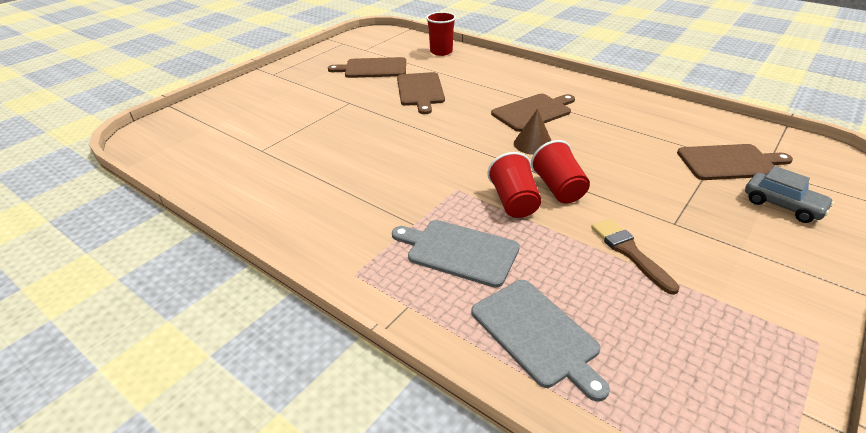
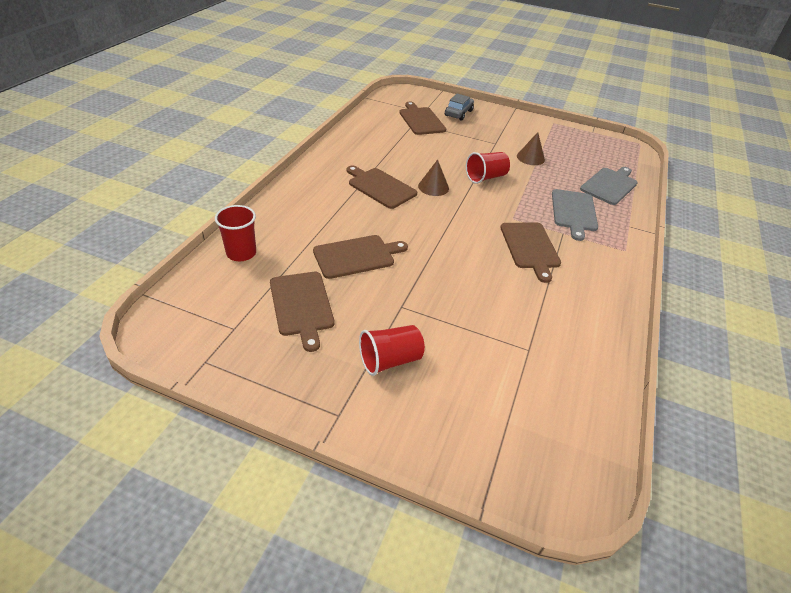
camera: 110 degrees left, 5 degrees up
red cup [487,152,541,218] -> red cup moved to [359,325,425,376]
brown brush [591,219,680,295] -> brown cone [517,132,545,165]
none -> brown cutting board [500,223,561,283]

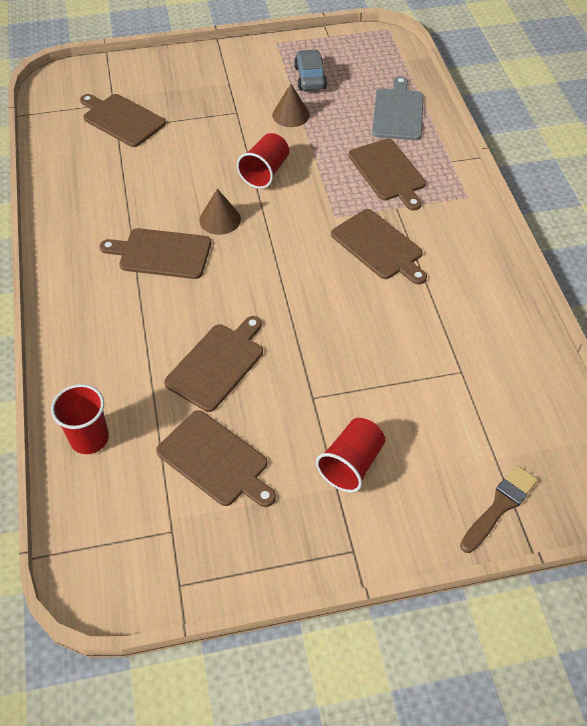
camera: 30 degrees left, 10 degrees up
grey car [445,94,474,121] -> grey car moved to [294,49,327,91]
grey cutting board [552,189,598,241] -> brown cutting board [348,139,426,211]
none -> brown brush [460,465,538,553]

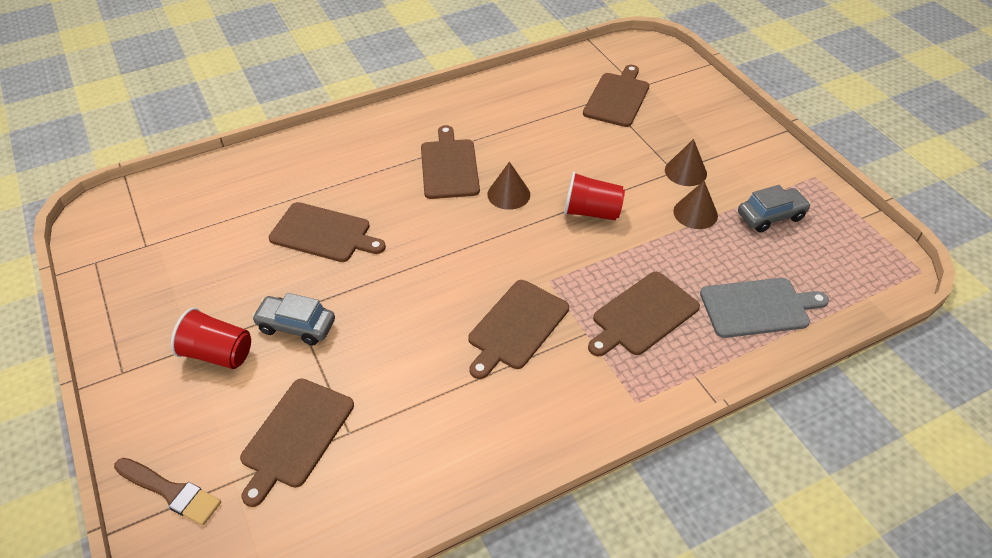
camera: 75 degrees right, 5 degrees down
red cup [51,384,109,454] -> none
brown cutting board [156,410,276,507] -> brown cutting board moved to [240,379,354,507]
none -> grey car [252,293,335,345]
none -> brown cone [665,139,707,186]

